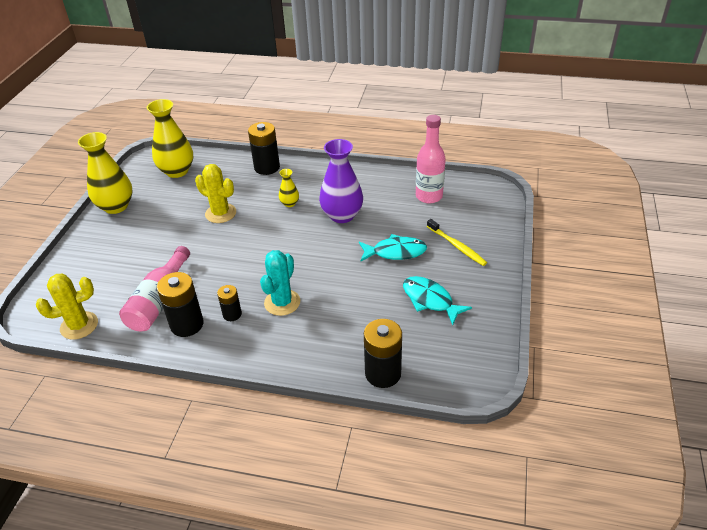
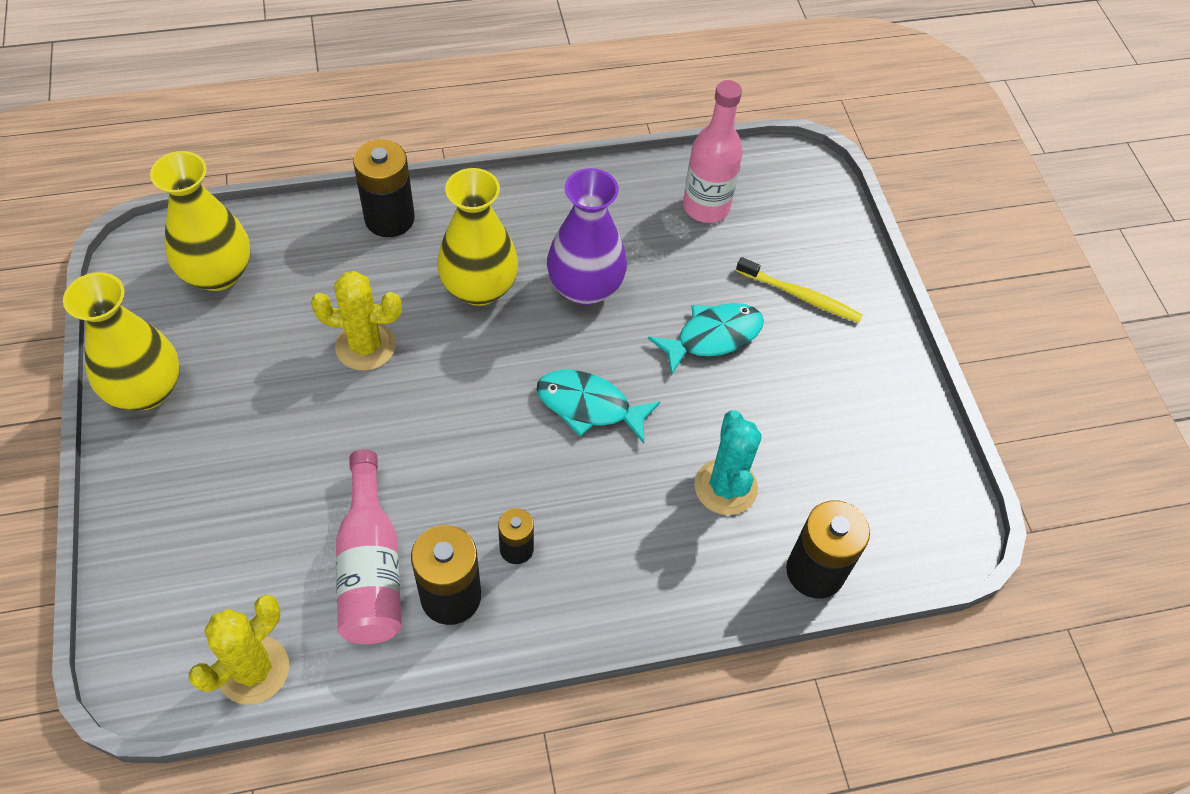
camera: 30 degrees left, 15 degrees up
turquoise cactus [260,250,300,316] -> turquoise cactus moved to [695,410,762,515]
yellow vase [279,169,299,207] -> yellow vase [437,168,518,306], size x2.07
turquoise fish [403,276,472,325] -> turquoise fish moved to [536,370,661,444]

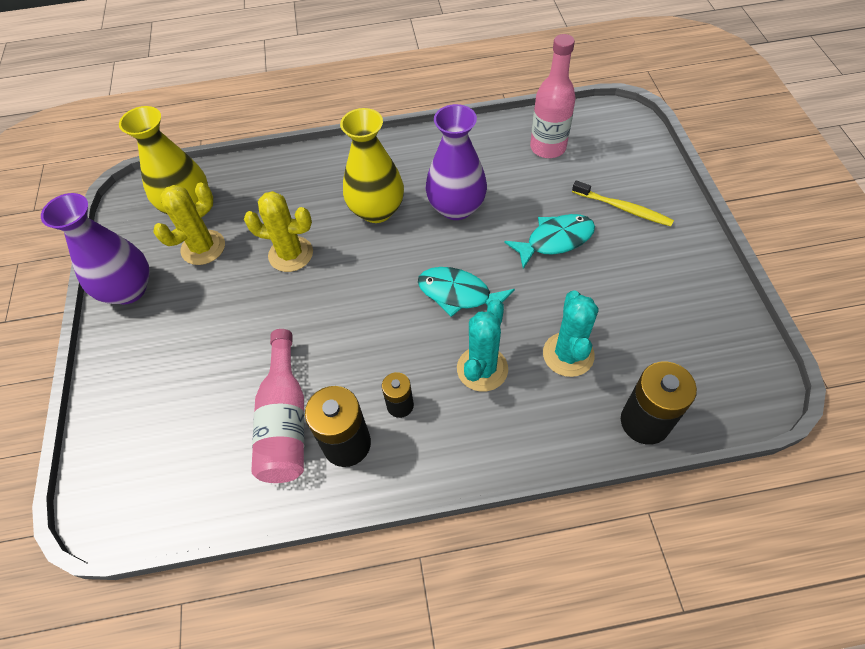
camera: 10 degrees right, 0 degrees up
yellow vase [63,272,180,411] -> purple vase [41,193,150,305]
yellow cactus [189,595,289,705] -> yellow cactus moved to [153,183,225,265]
black battery [353,139,415,237] -> none
none -> turquoise cactus [457,299,508,392]

